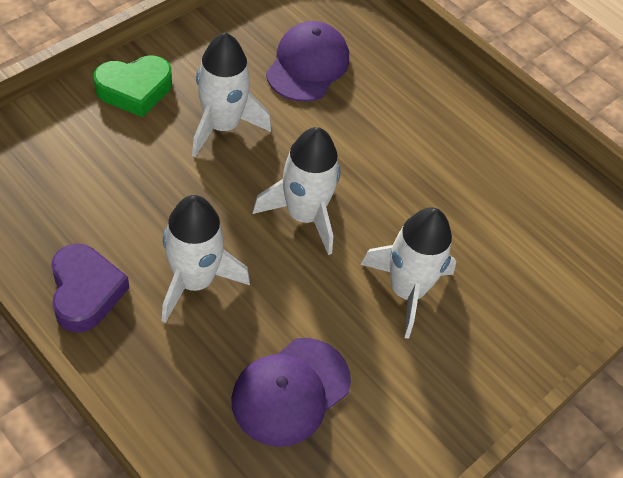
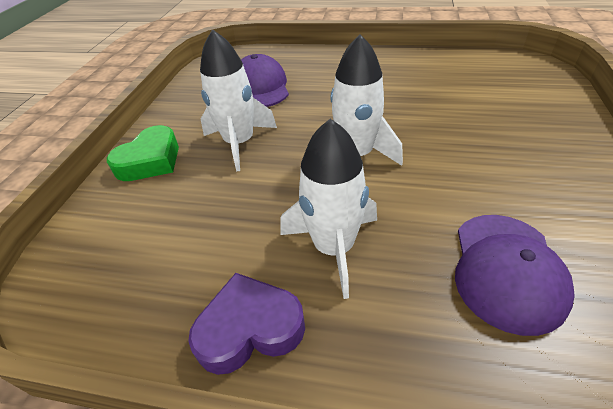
camera: 25 degrees left, 10 degrees down
purple heart [51,244,129,333] -> purple heart turned 60 degrees counterclockwise [188,273,305,375]
white rocket [361,207,456,338] -> none

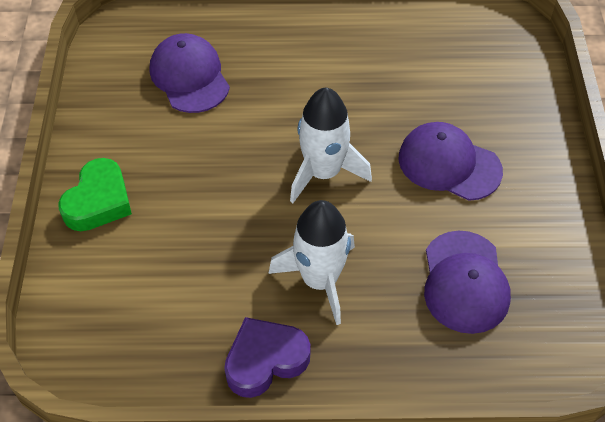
camera: 15 degrees left, 10 degrees up
white rocket [200,29,277,171] -> none
none -> purple cap [399,122,503,201]

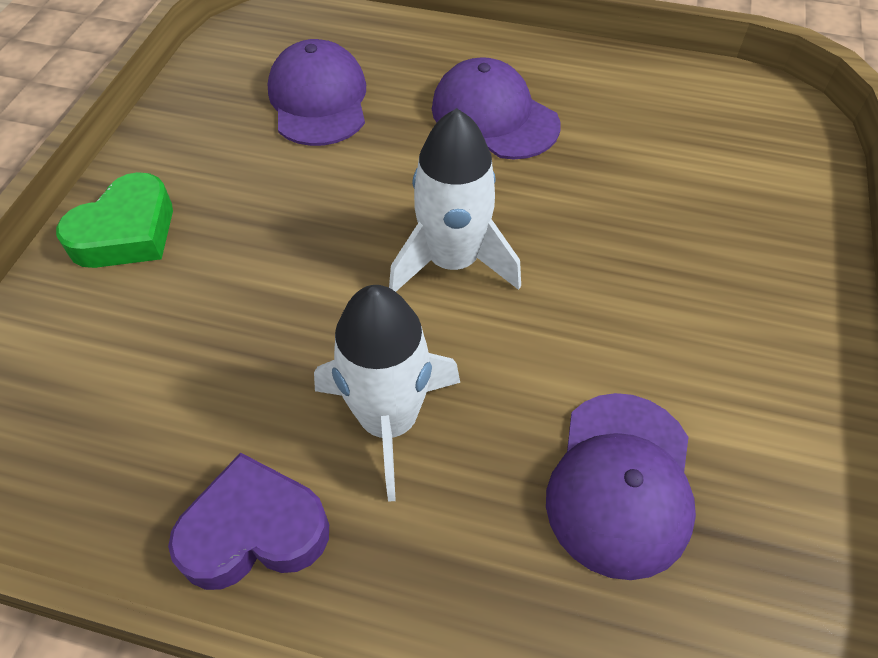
camera: 15 degrees right, 0 degrees up
purple cap [399,122,503,201] -> purple cap moved to [432,57,560,159]

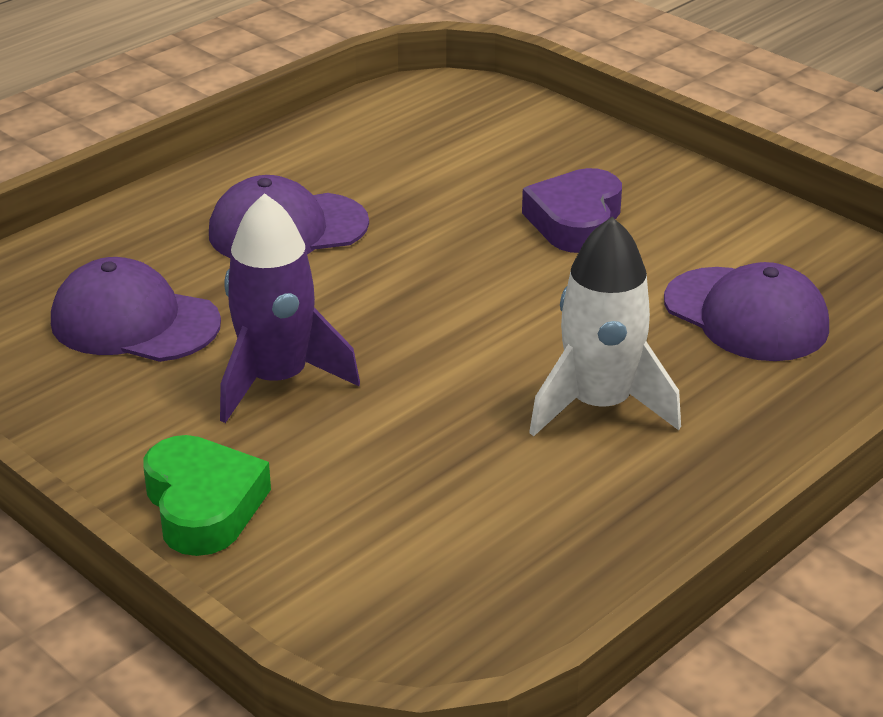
camera: 60 degrees left, 20 degrees down
purple heart [168,452,329,590] -> purple heart moved to [522,168,622,253]
white rocket [389,108,521,292] -> none
none -> purple rocket [220,193,360,423]

